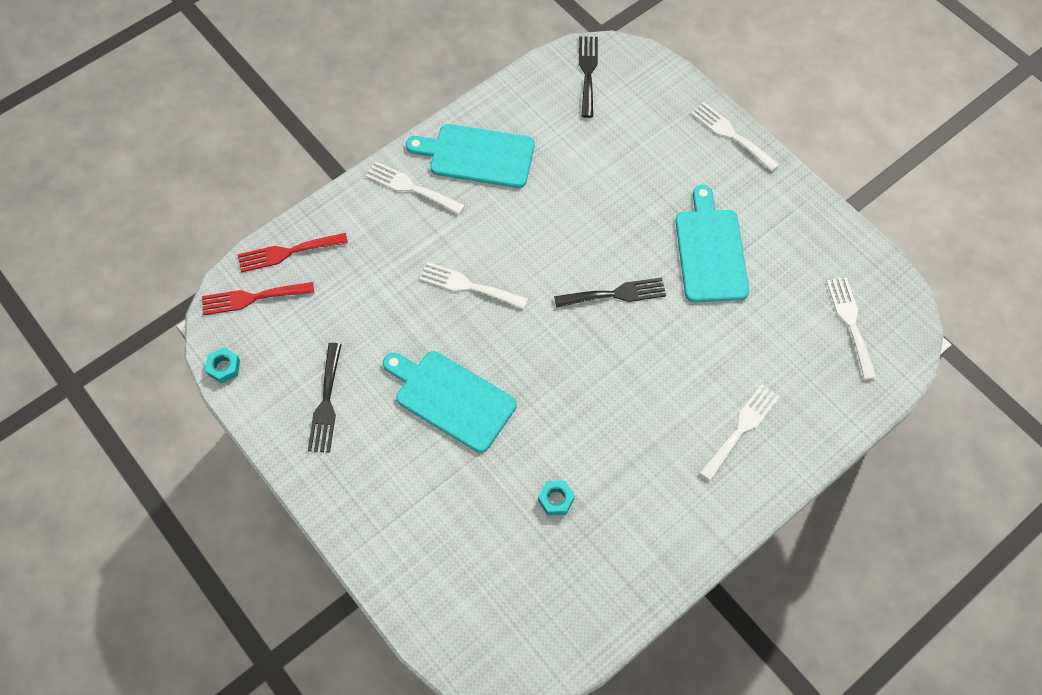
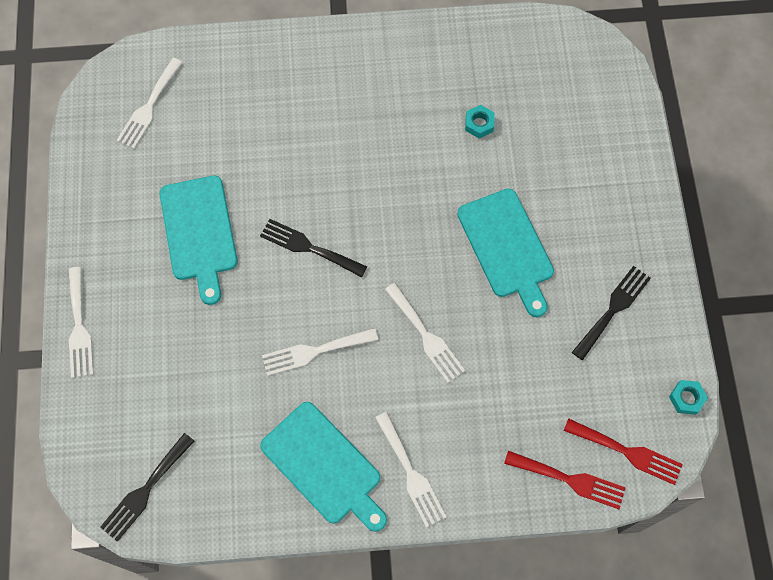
camera: 145 degrees left, 5 degrees up
turquoise cutting board [675,185,749,302] -> turquoise cutting board turned 45 degrees counterclockwise [159,176,238,305]
white fork [699,384,780,481] -> white fork moved to [262,328,378,376]

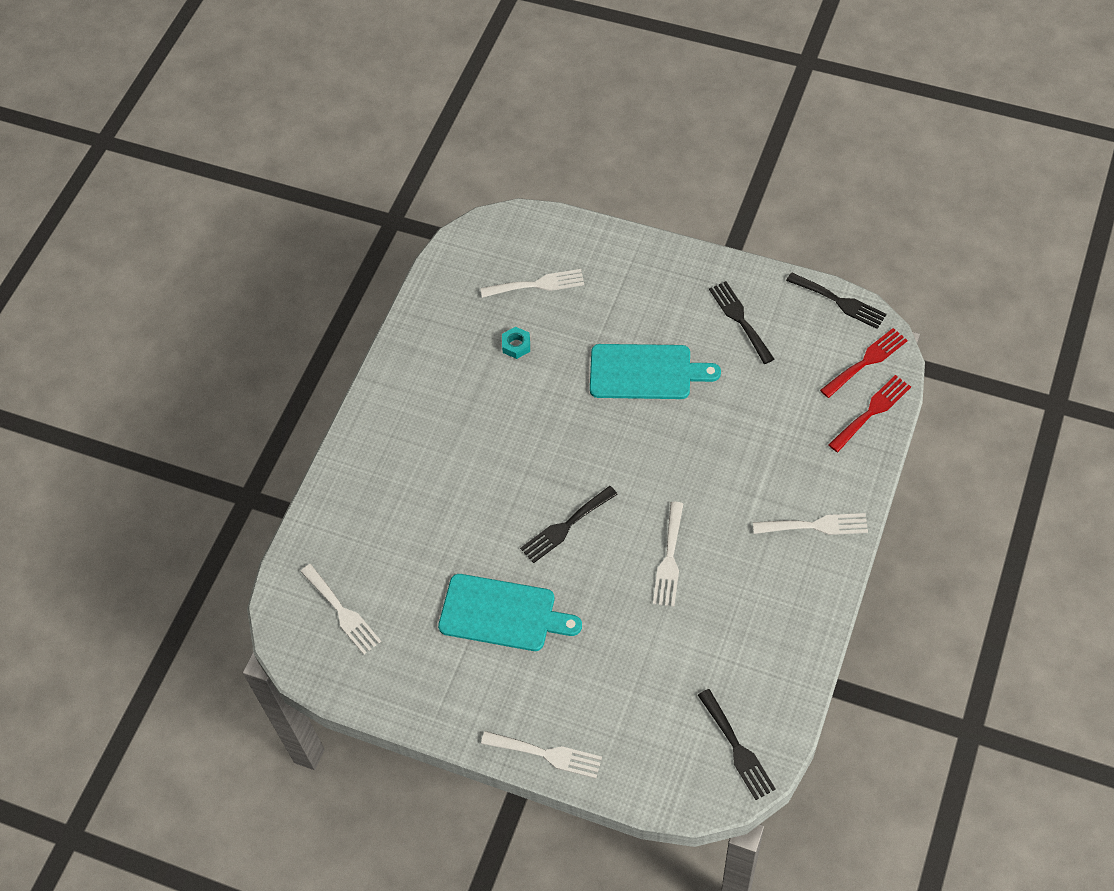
camera: 60 degrees left, 10 degrees down
turquoise cutting board [260,402,387,532] -> none
white fork [385,283,465,383] -> white fork moved to [480,269,584,298]
turquoise nut [669,380,708,415] -> black fork [786,272,887,329]

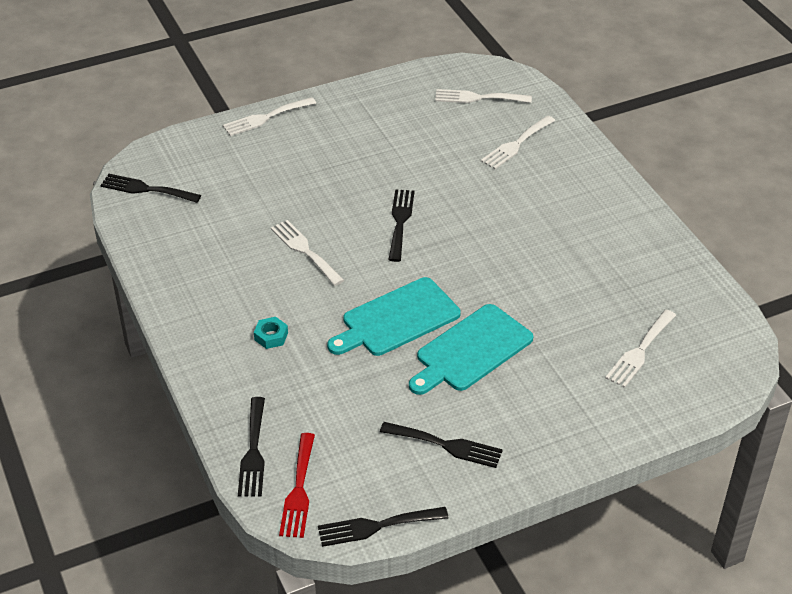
camera: 130 degrees right, 15 degrees down
turquoise cutting board [438,574,582,651] -> turquoise cutting board moved to [327,277,460,356]
turquoise nut [502,327,530,359] -> turquoise nut moved to [254,317,288,349]
white fork [753,513,868,535] -> white fork moved to [481,116,555,169]
red fork [828,375,911,452] -> black fork [238,397,265,497]

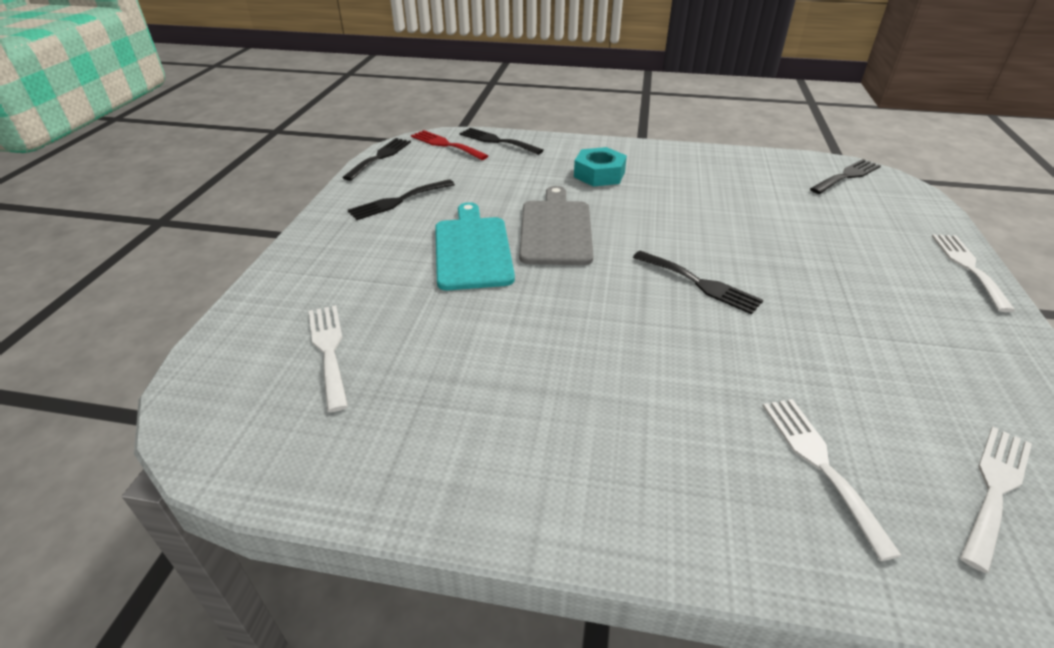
camera: 125 degrees right, 5 degrees down
turquoise nut [254,317,288,349] -> turquoise nut [574,147,627,187], size x1.71
white fork [271,220,344,286] -> none
turquoise cutting board [327,277,460,356] -> grey cutting board [519,186,593,265]

